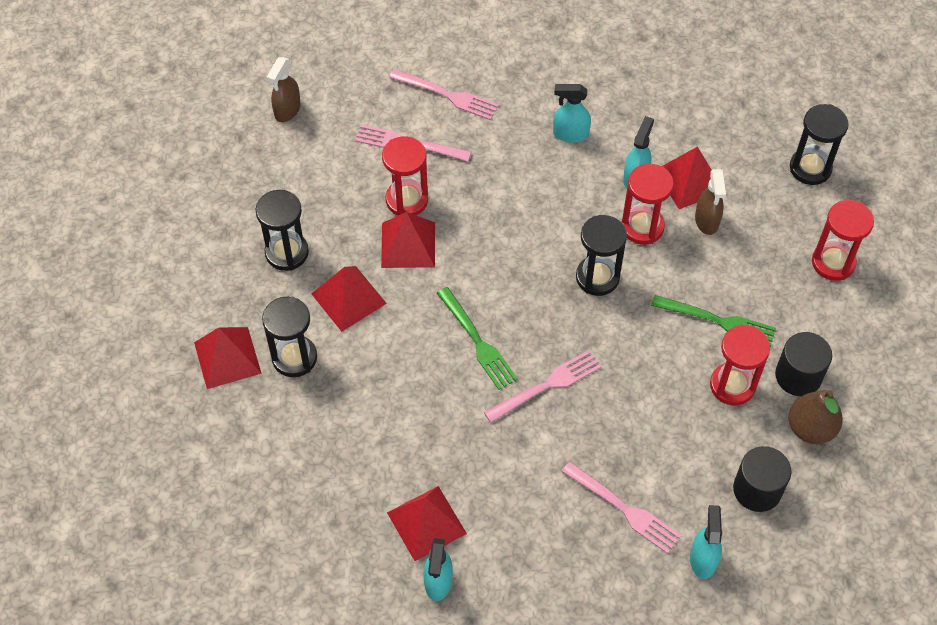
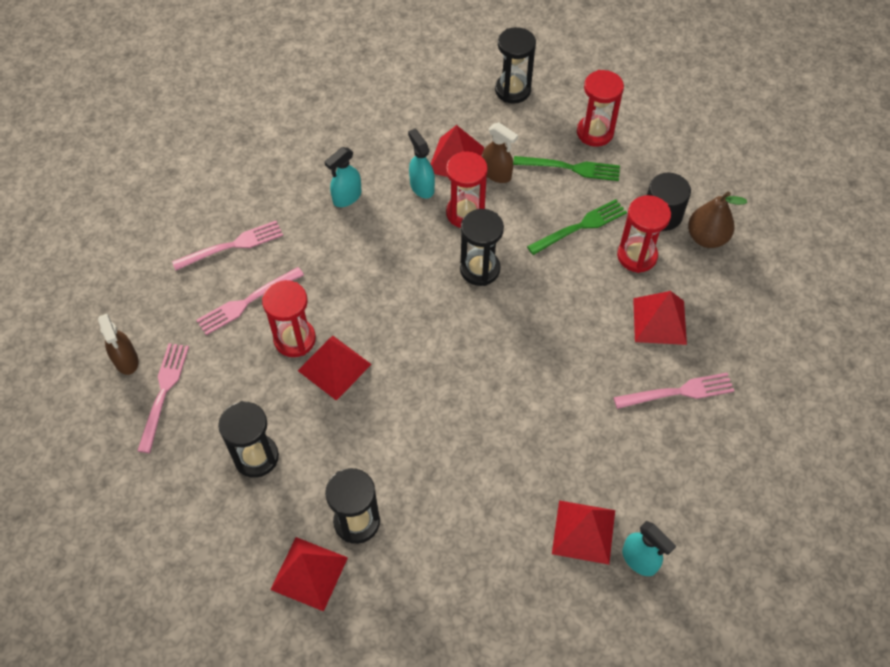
camera: 50 degrees left, 0 degrees up
red pyramid [311,266,387,332] -> red pyramid moved to [633,291,687,345]
green fork [437,287,518,390] -> green fork moved to [513,156,620,181]
pink fork [484,350,601,423] -> pink fork moved to [137,343,189,453]
turquoise spray bottle [690,505,722,579] -> none
black cylinder [733,446,791,512] -> none

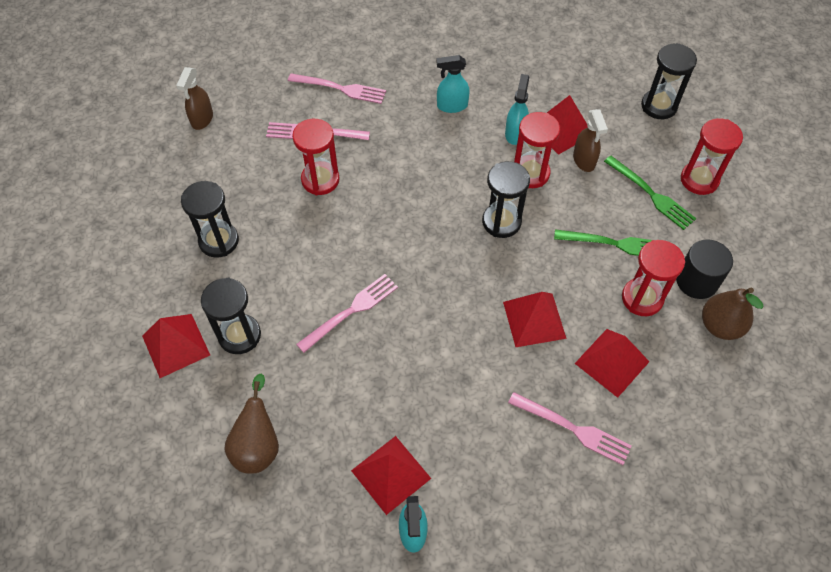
camera: 40 degrees right, 0 degrees up
pink fork [137,343,189,453] -> pink fork moved to [296,274,398,353]
red pyramid [298,336,372,401] -> red pyramid moved to [503,292,567,347]
none -> brown pear [224,374,279,474]

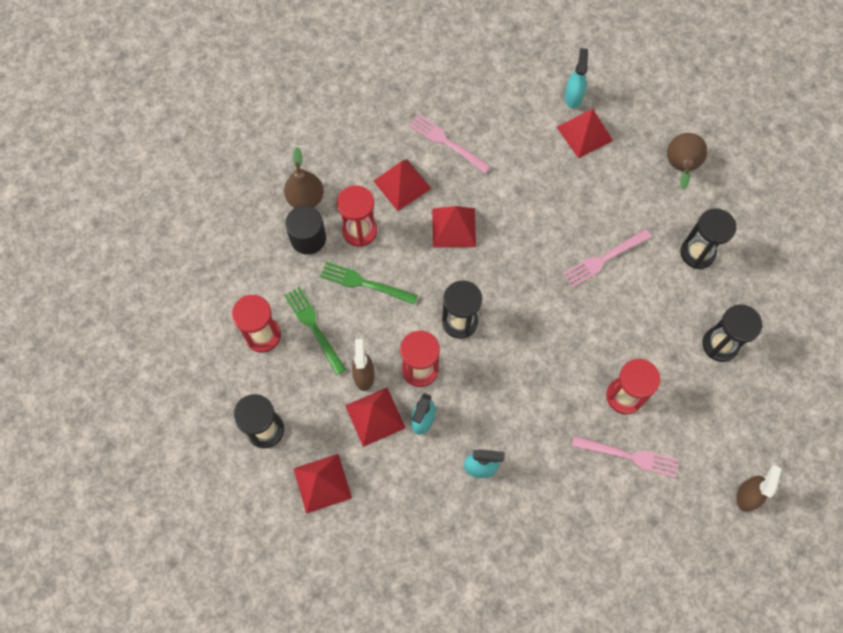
camera: 170 degrees left, 10 degrees up
red pyramid [142,314,210,378] -> red pyramid moved to [293,454,352,514]
pink fork [288,74,386,104] -> none

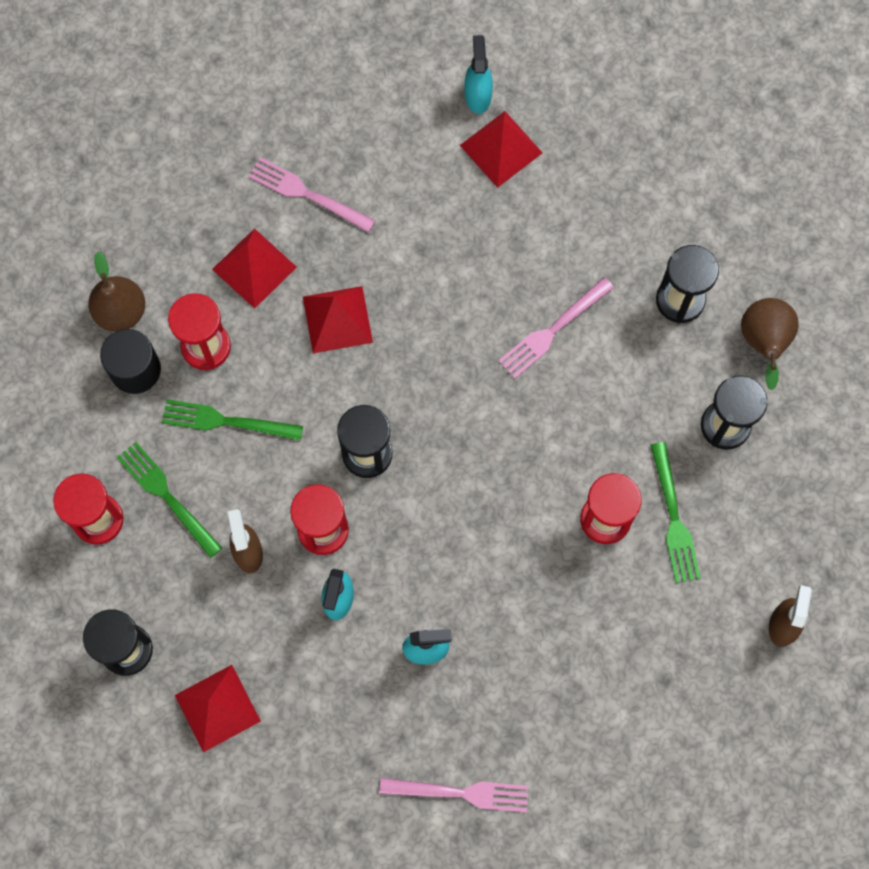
camera: 10 degrees left, 5 degrees up
red pyramid [345,388,405,447] -> none
pink fork [571,436,679,478] -> pink fork moved to [379,778,529,812]
brown pear [667,133,707,189] -> brown pear moved to [741,298,799,390]
none -> green fork [651,442,701,583]

